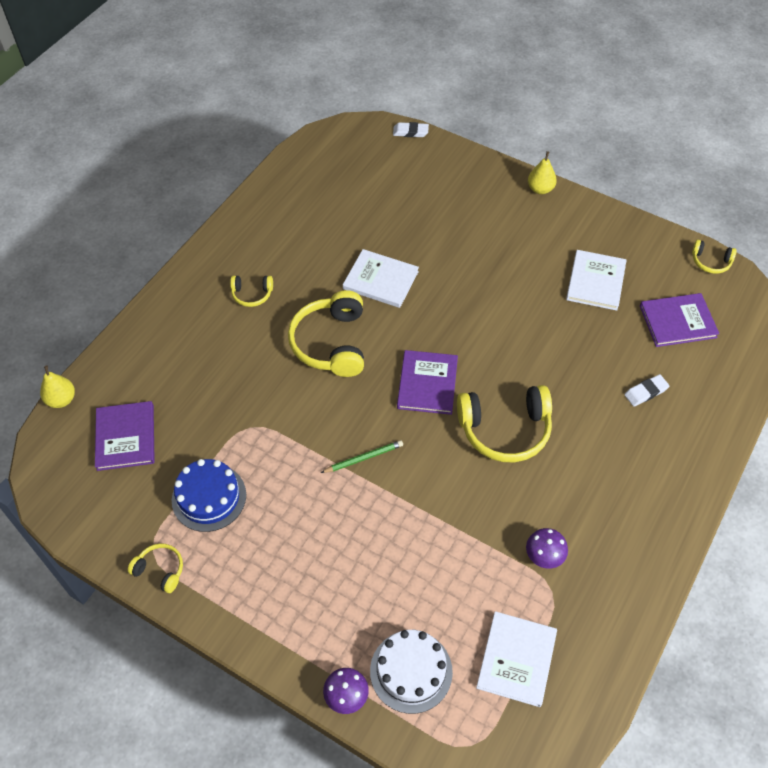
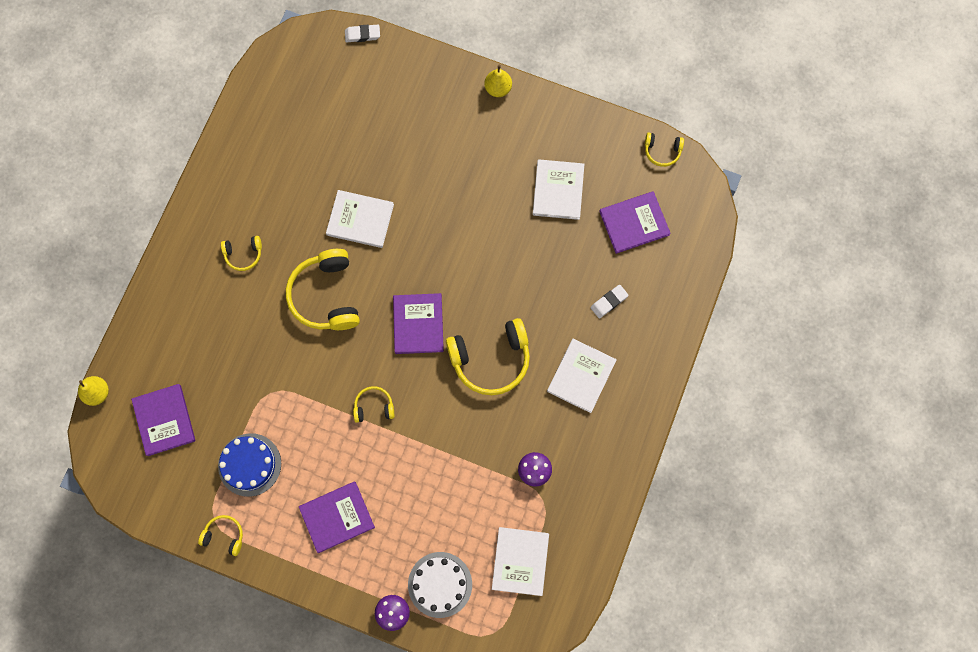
camera: 10 degrees left, 20 degrees up
green pencil [321,440,403,473] -> yellow headphones [353,386,394,423]
none -> purple book [299,481,375,553]
none -> white book [547,339,617,413]

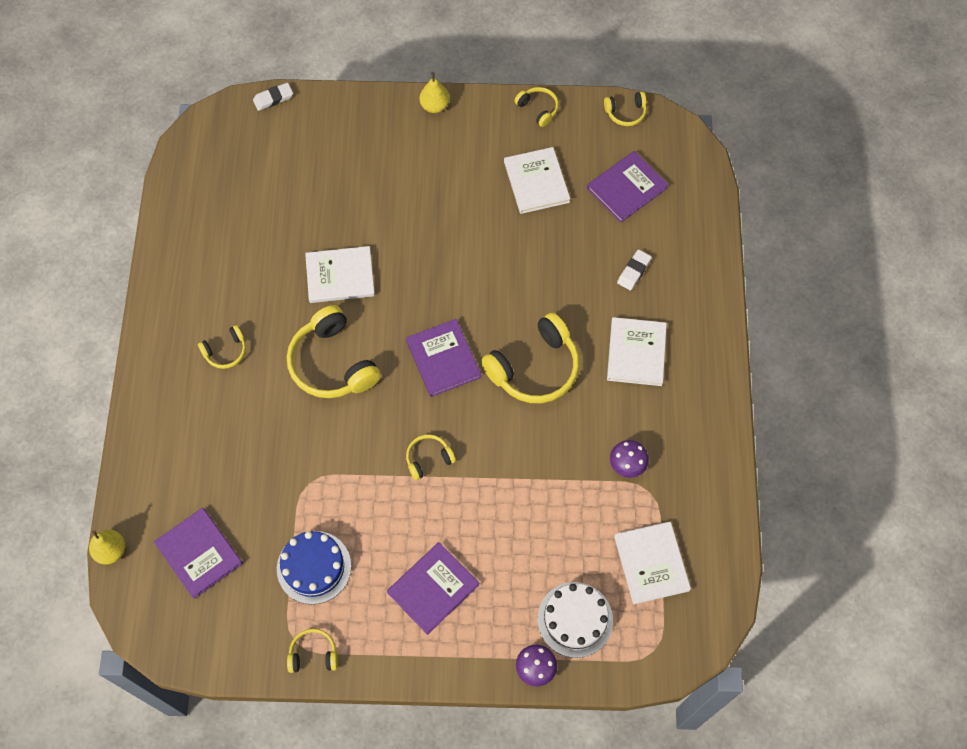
camera: 20 degrees left, 10 degrees down
none -> yellow headphones [515,87,559,127]

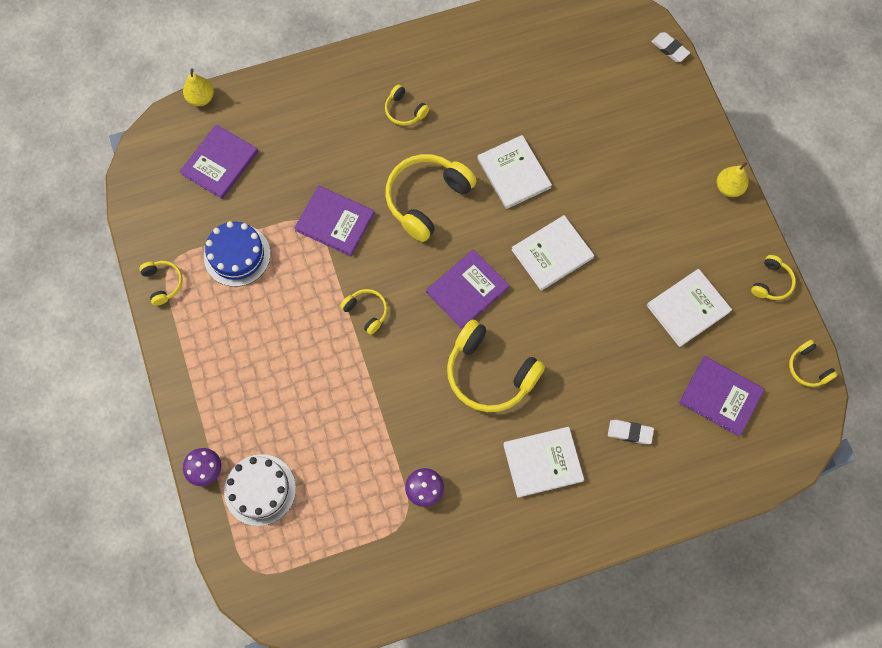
camera: 70 degrees right, 5 degrees up
purple book [387,542,479,635] -> purple book moved to [294,186,375,256]
white book [614,522,691,604] -> white book moved to [512,215,594,291]

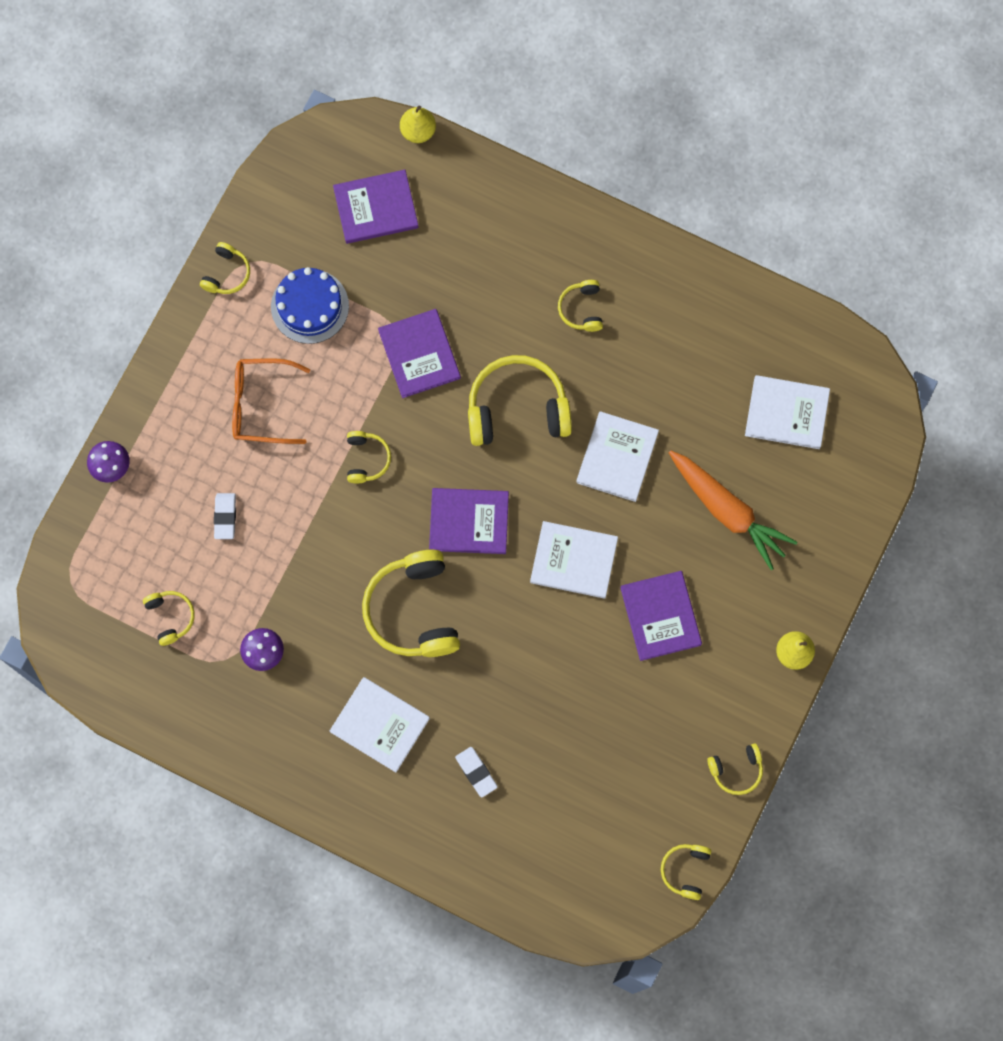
camera: 45 degrees right, 5 degrees up
white cake [224,454,296,526] -> none
white book [647,269,732,347] -> white book moved to [745,375,830,449]
white eraser [651,32,690,62] -> white eraser moved to [214,493,236,539]
purple book [679,356,765,436] -> purple book moved to [620,571,702,661]
none -> yellow headphones [143,591,195,646]
none -> orange glasses [232,358,310,444]
none -> orange carrot [669,450,798,570]

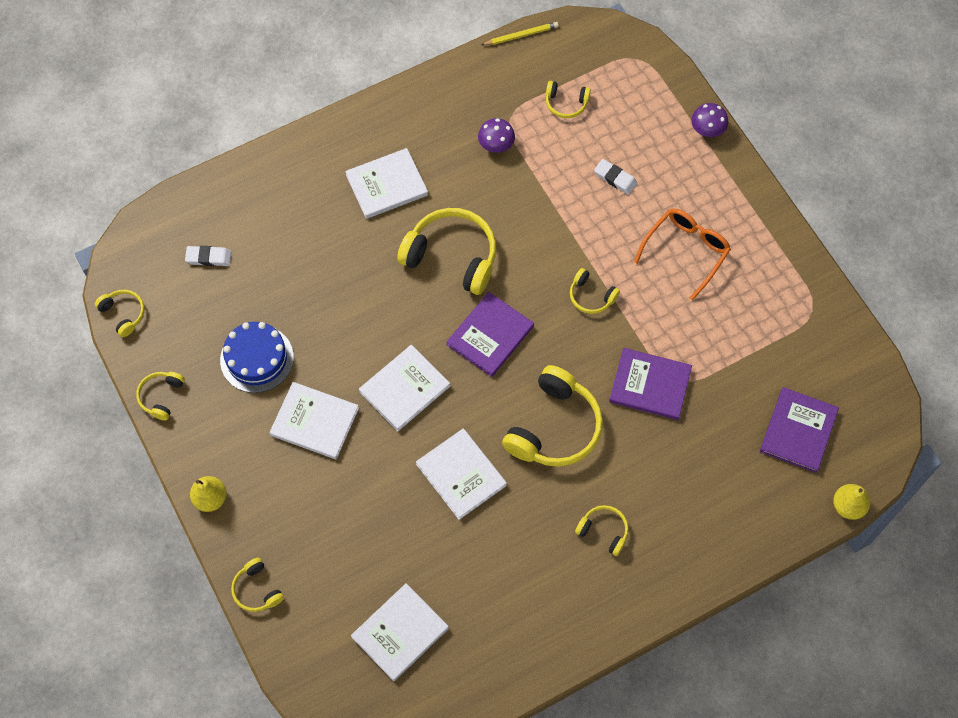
camera: 125 degrees right, 10 degrees down
yellow headphones [200,242,250,294] -> yellow headphones moved to [231,558,284,612]
blue cake [271,267,349,344] -> blue cake moved to [220,322,294,393]
white eraser [455,747,498,798] -> white eraser moved to [185,246,231,266]
purple book [620,571,702,661] -> white book [269,382,359,459]
orange carrot [669,450,798,570] -> none
none -> yellow pencil [482,22,559,45]

